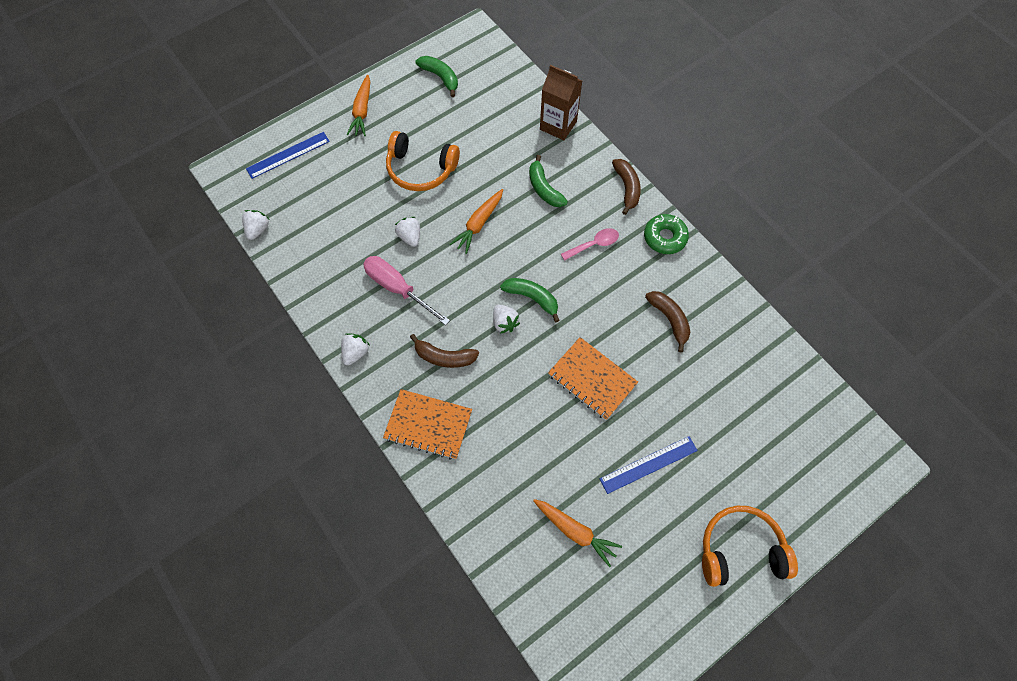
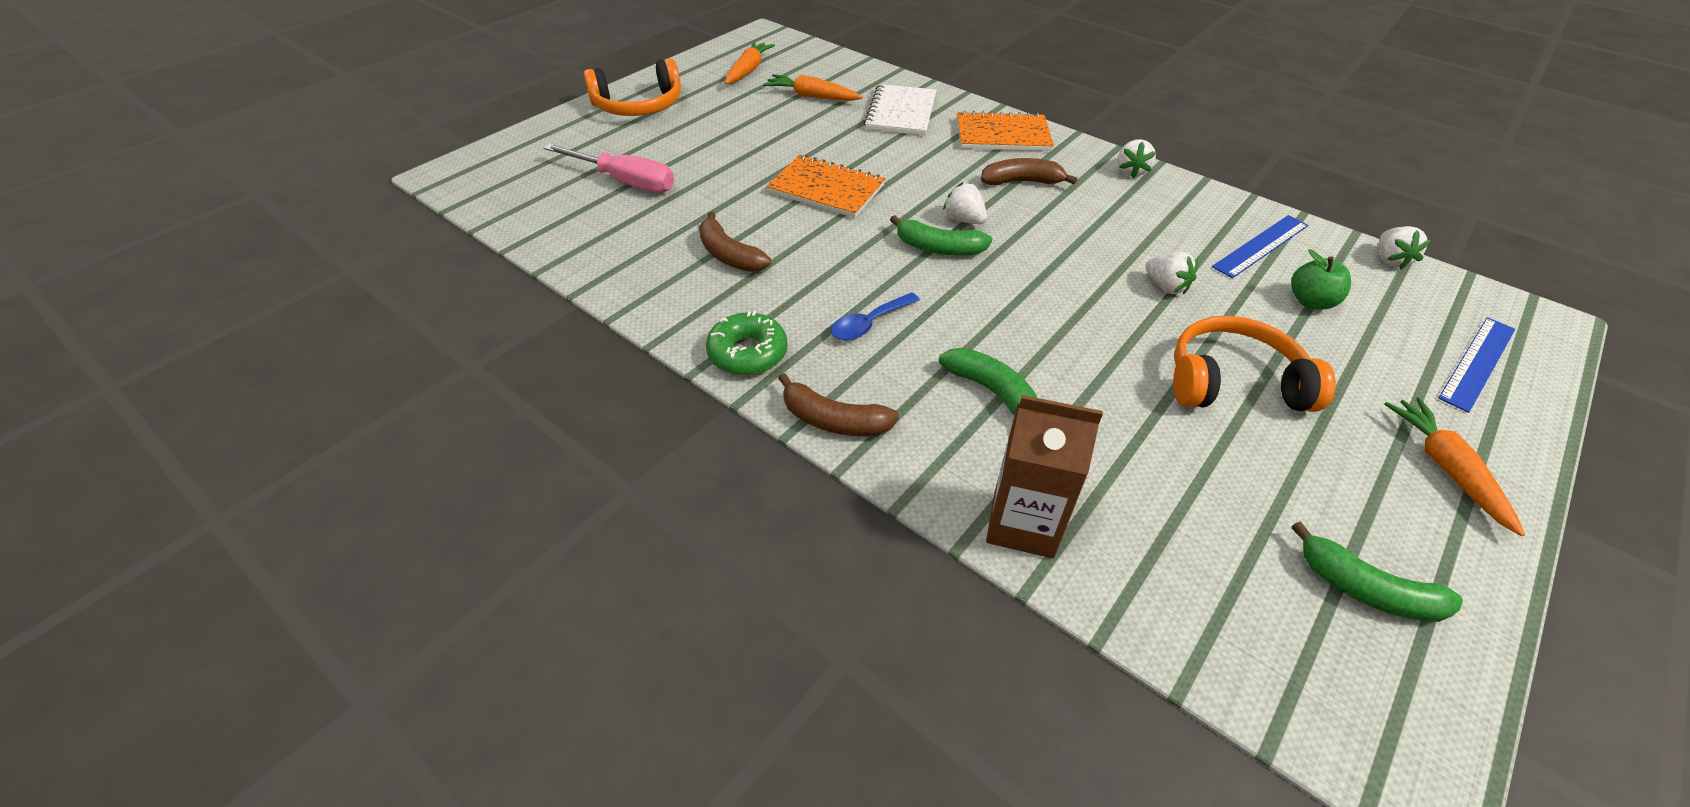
camera: 165 degrees right, 20 degrees down
pink screwdriver [363,256,450,325] -> pink screwdriver moved to [544,144,674,192]
orange carrot [450,189,503,254] -> orange carrot moved to [725,41,775,84]
pink spoon [561,228,619,261] -> blue spoon [831,292,920,341]
blue ruler [600,436,698,494] -> blue ruler moved to [1212,215,1308,278]
brown banana [612,159,641,215] -> brown banana turned 45 degrees counterclockwise [778,373,899,436]
none -> white notebook [864,84,936,135]
none -> green apple [1291,249,1351,310]

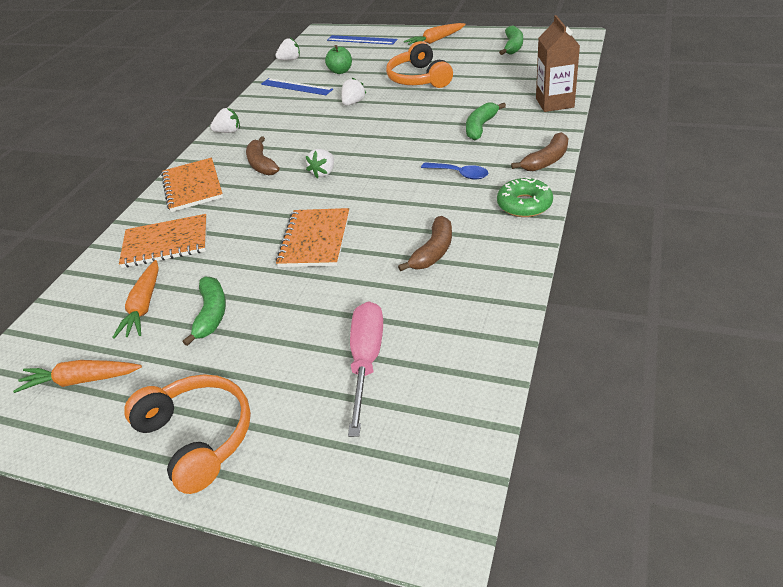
camera: 105 degrees left, 5 degrees down
brown banana [778,373,899,436] -> brown banana turned 45 degrees clockwise [511,132,568,171]
white notebook [864,84,936,135] -> orange notebook [119,214,207,268]
green banana [890,215,992,256] -> green banana moved to [183,277,226,346]

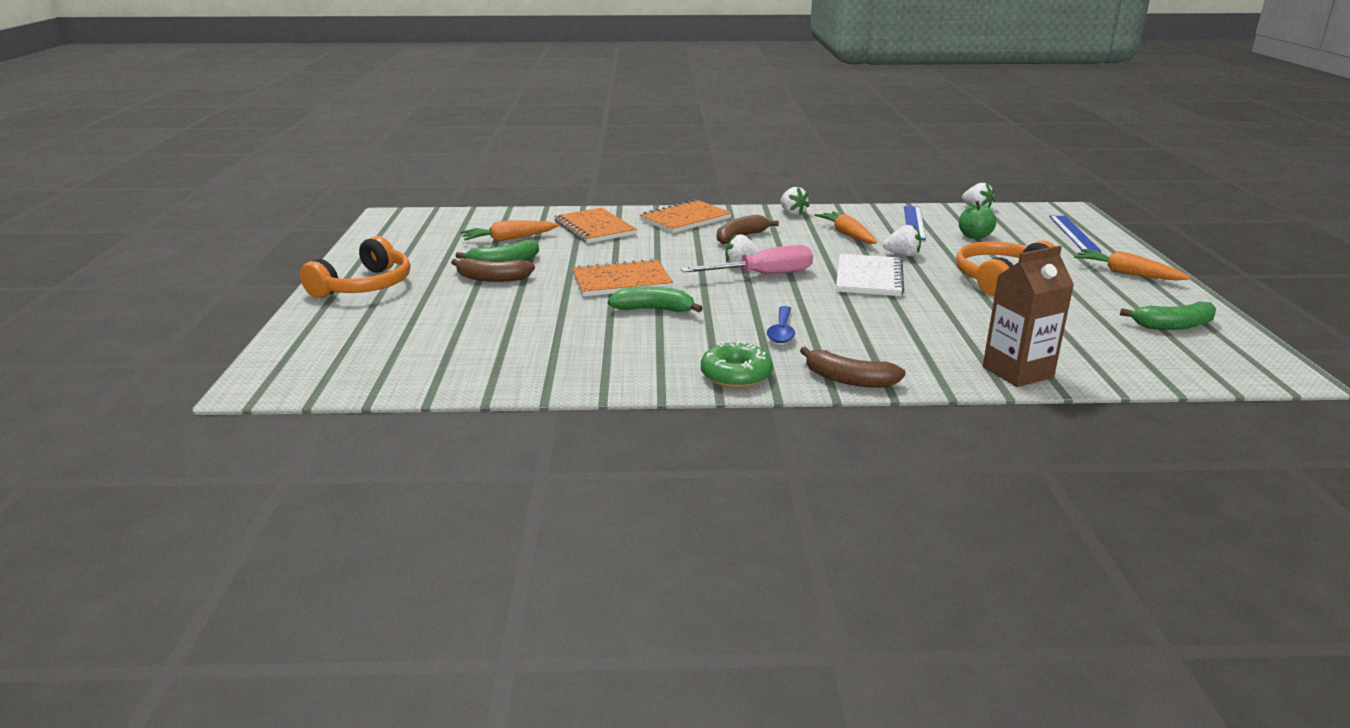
camera: 65 degrees right, 15 degrees down
orange carrot [13,360,142,393] -> orange carrot moved to [814,211,877,244]
pink screwdriver [348,301,383,437] -> pink screwdriver moved to [681,245,813,274]
brown banana [398,216,452,271] -> brown banana moved to [451,258,535,282]
green banana [466,102,506,140] -> green banana moved to [608,286,703,312]
none -> white notebook [836,254,904,296]

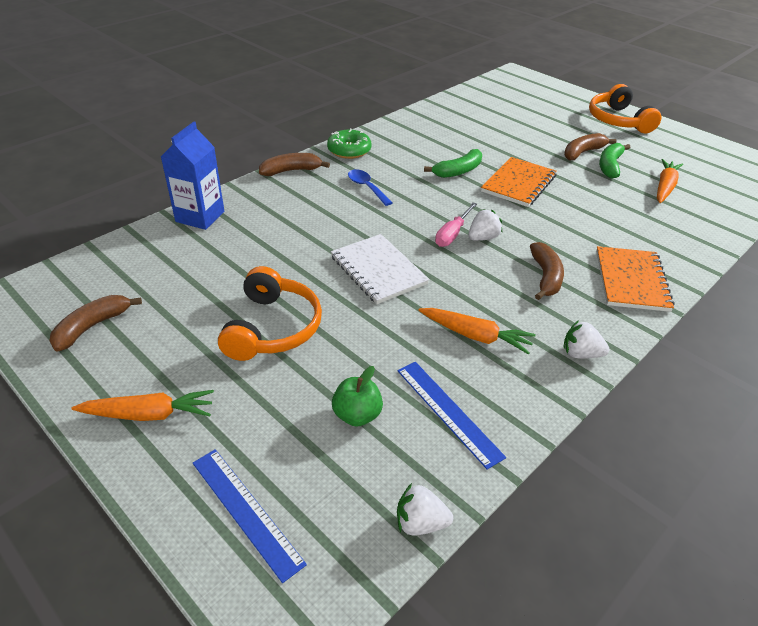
camera: 135 degrees right, 15 degrees up
orange notebook [554,208,637,243] -> none
pink screwdriver [681,245,813,274] -> pink screwdriver [435,202,477,247], size x0.66
white strawberry [883,225,921,256] -> none
brown carton [983,245,1074,387] -> blue carton [161,122,224,230]
green banana [1120,301,1216,330] -> brown banana [50,295,142,352]

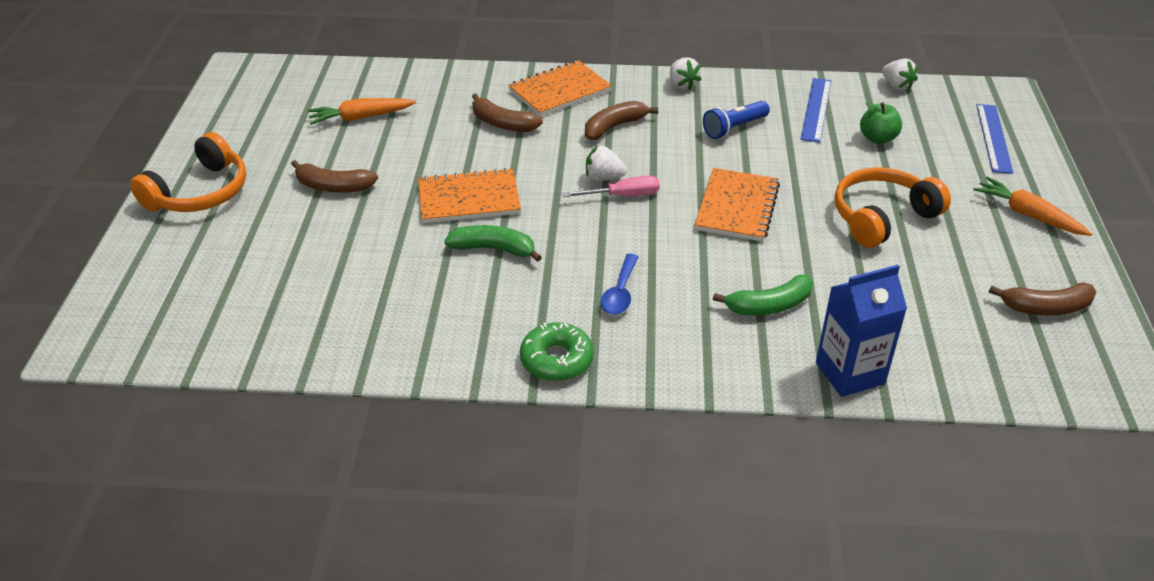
camera: 130 degrees left, 0 degrees up
brown banana [259,153,330,176] -> brown banana moved to [472,94,543,132]
white notebook [331,234,429,304] -> orange notebook [695,168,780,242]
orange carrot [418,308,536,354] -> blue flashlight [703,101,770,139]
green banana [599,143,631,179] -> green banana moved to [713,275,813,315]

